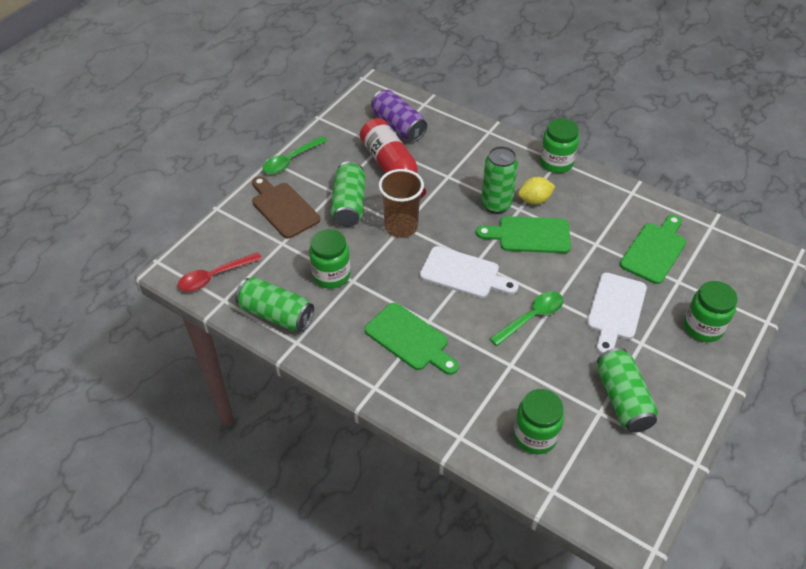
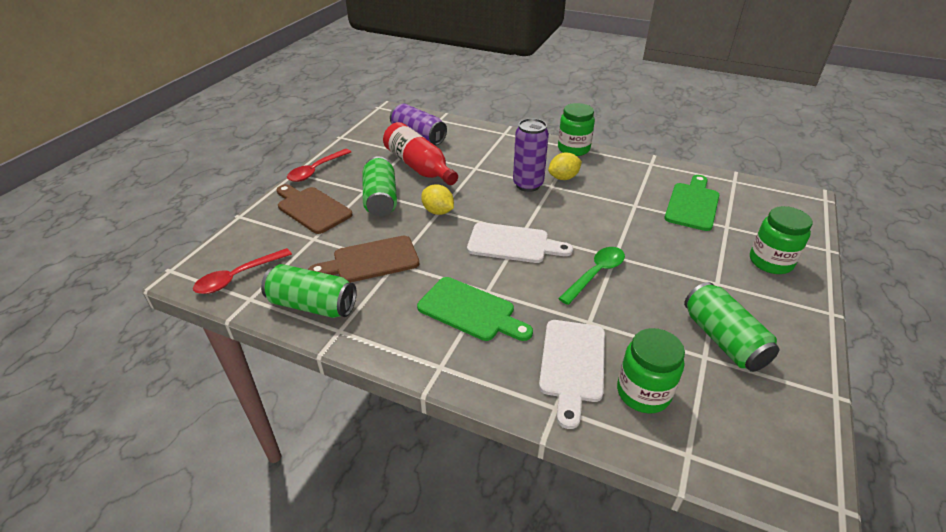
camera: 10 degrees left, 10 degrees down
green spoon [262,136,328,174] -> red spoon [287,149,351,182]
green jar [309,229,351,289] -> brown cutting board [308,236,419,283]
brown cup [379,169,424,238] -> yellow lemon [421,185,454,215]
green cutting board [476,216,571,253] -> none
green can [481,146,518,214] -> purple can [513,118,549,192]
white cutting board [587,273,647,354] -> white cutting board moved to [539,320,605,429]

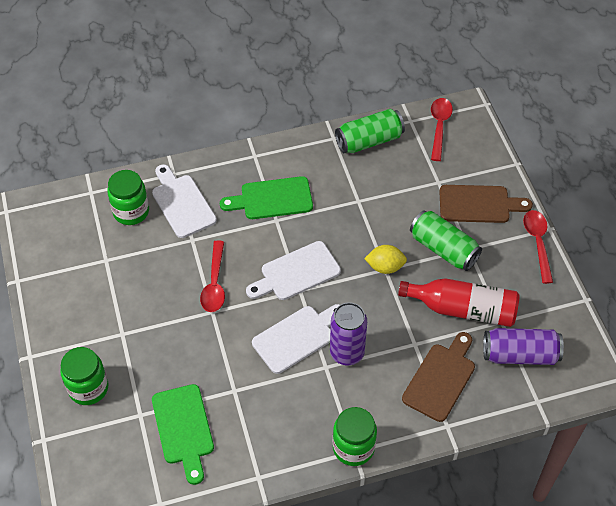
camera: 140 degrees right, 15 degrees up
brown cutting board [308,236,419,283] -> brown cutting board moved to [402,332,475,422]
yellow lemon [548,153,582,180] -> none
green spoon [558,247,625,305] -> red spoon [200,241,225,312]
green can [684,282,779,372] -> none
none -> white cutting board [252,304,339,374]

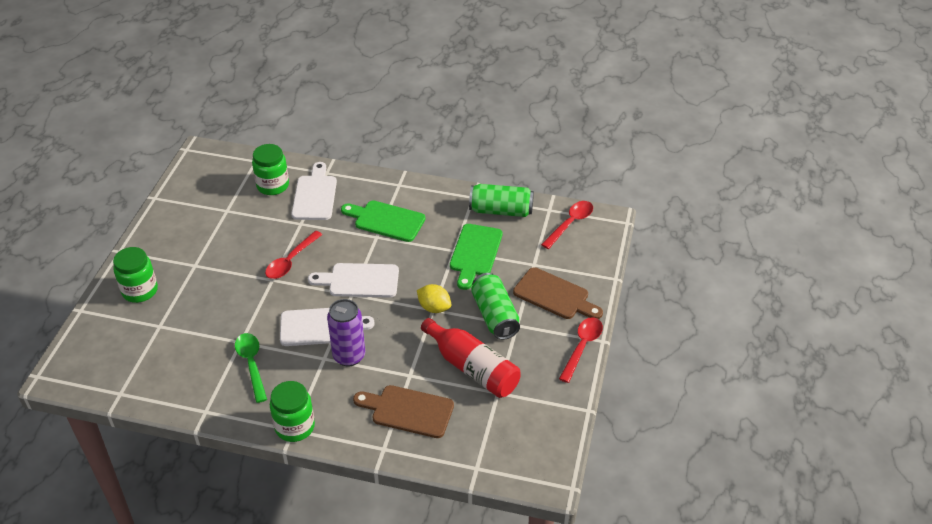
camera: 30 degrees right, 10 degrees down
green cutting board [152,384,214,485] -> green cutting board moved to [450,224,502,290]
brown cutting board [402,332,475,422] -> brown cutting board turned 135 degrees counterclockwise [353,385,454,438]
purple can [483,328,564,365] -> none
none -> green spoon [235,333,267,403]

